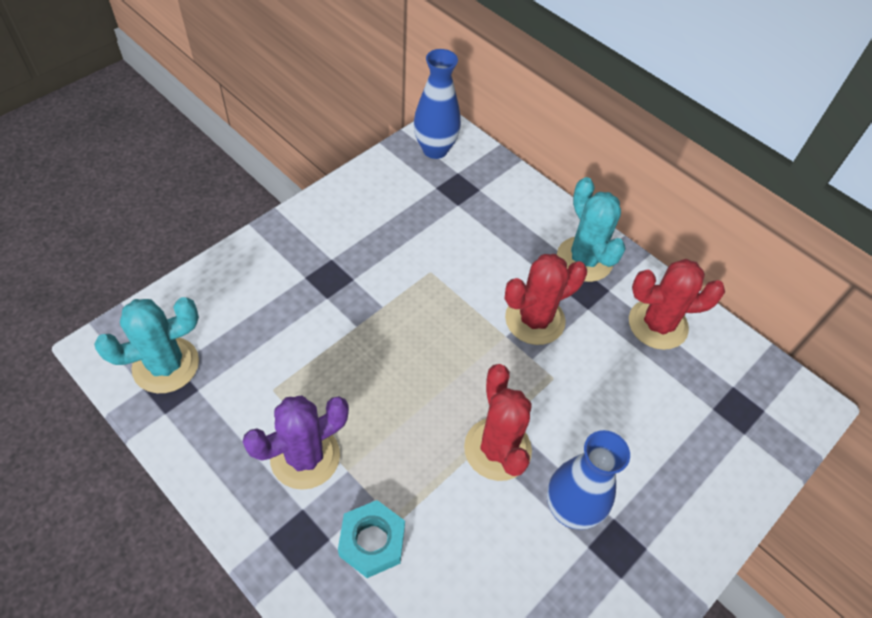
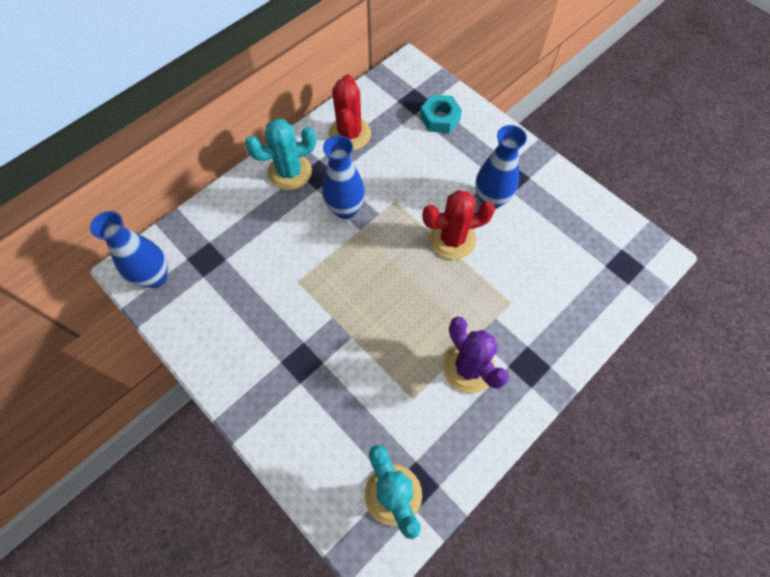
camera: 85 degrees left, 10 degrees up
turquoise nut [338,500,405,578] -> turquoise nut moved to [420,94,462,133]
red cactus [505,254,587,345] -> blue vase [322,135,365,219]

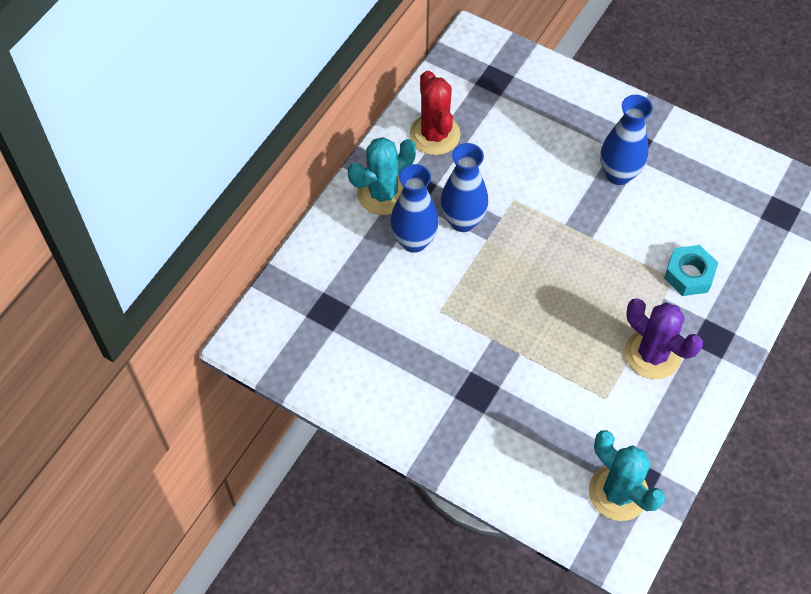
camera: 15 degrees left, 5 degrees down
blue vase [90,211,168,288] -> blue vase moved to [390,164,439,253]
turquoise nut [420,94,462,133] -> turquoise nut moved to [664,245,719,296]
red cactus [422,190,495,260] -> none

